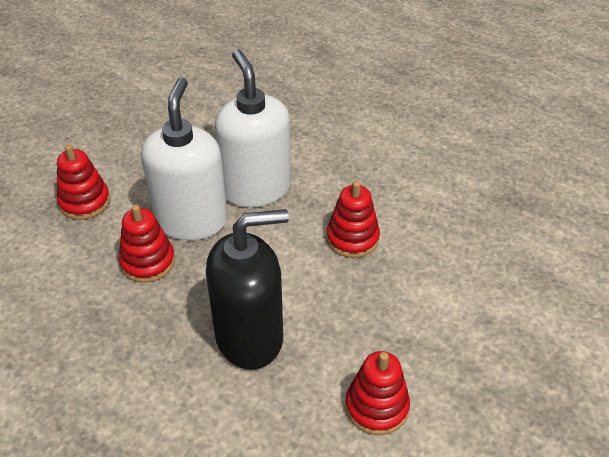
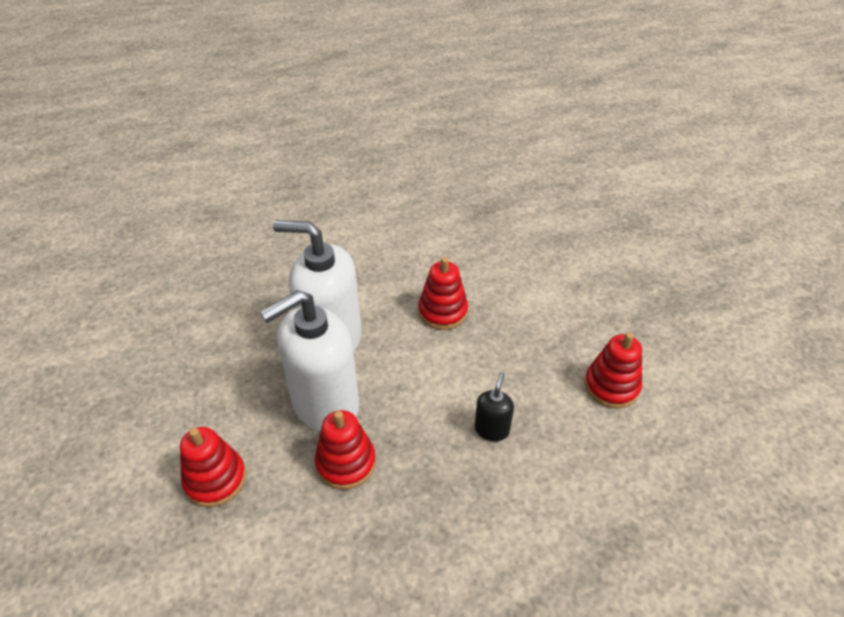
camera: 55 degrees left, 0 degrees up
white soap dispenser [141,77,227,240] -> white soap dispenser turned 75 degrees counterclockwise [260,290,359,432]
black soap dispenser [206,209,289,370] -> black soap dispenser [474,372,514,441], size x0.44

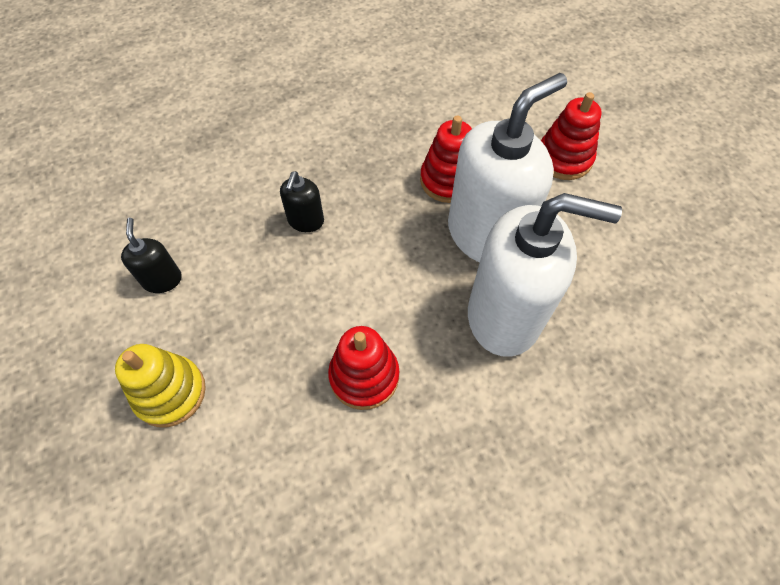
camera: 175 degrees right, 15 degrees up
red stacking toy [584,332,642,408] -> black soap dispenser [121,218,182,293]
none -> yellow stacking toy [115,344,206,428]

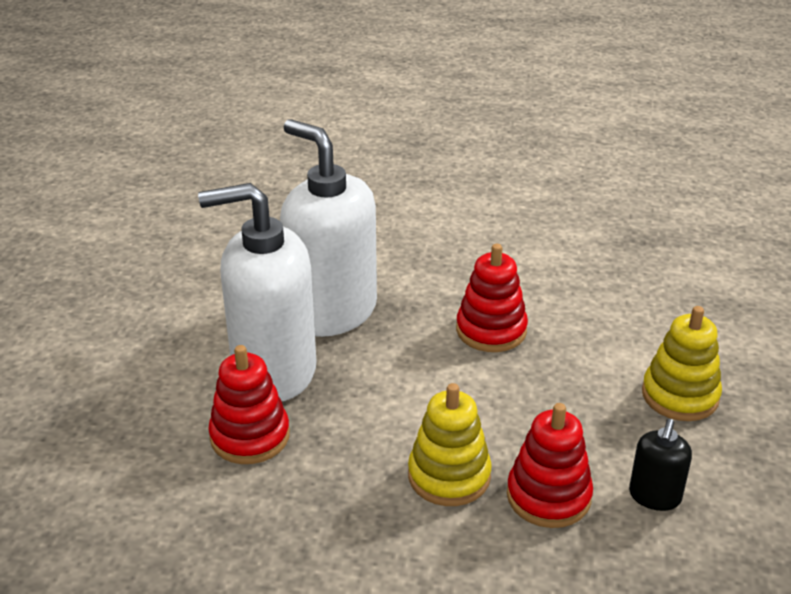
camera: 145 degrees left, 25 degrees down
black soap dispenser [280,171,324,232] -> yellow stacking toy [408,383,492,506]
red stacking toy [541,92,602,180] -> red stacking toy moved to [507,403,593,528]

